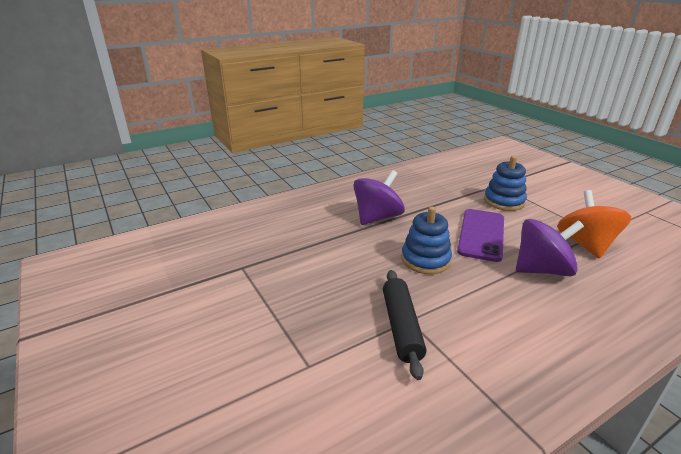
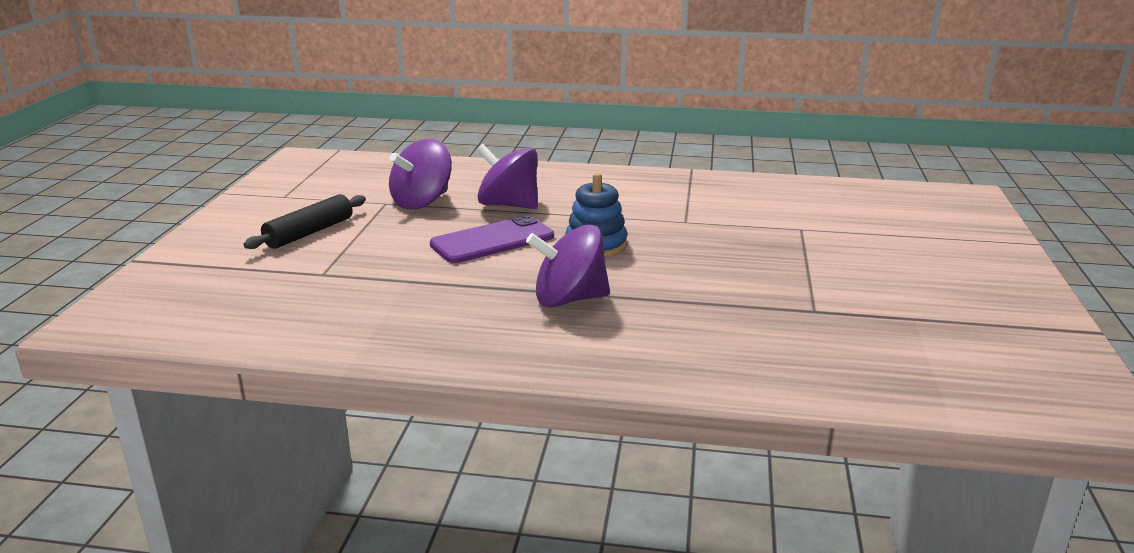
camera: 140 degrees left, 5 degrees down
black rolling pin [383,270,426,380] -> black rolling pin moved to [243,194,366,249]
blue stacking toy [484,156,527,211] -> none
orange spinning top [557,190,631,258] -> purple spinning top [389,139,452,210]

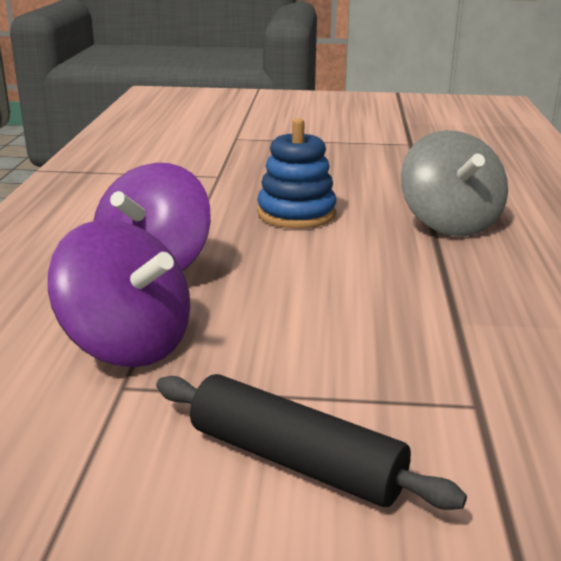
camera: 95 degrees left, 0 degrees up
purple phone [430,215,554,263] -> none
purple spinning top [526,225,610,307] -> grey spinning top [401,130,508,236]

